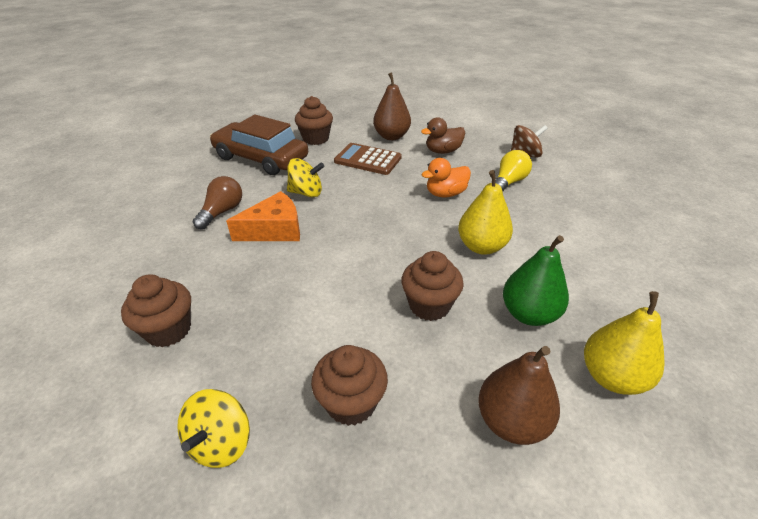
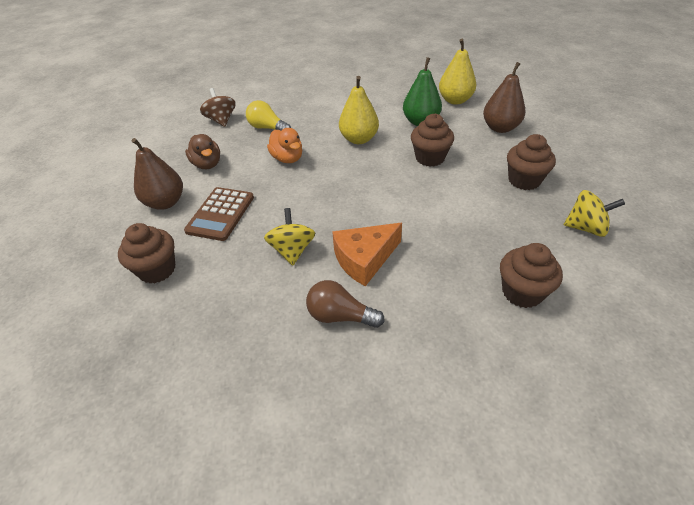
camera: 95 degrees left, 5 degrees up
brown car [210,115,308,175] -> none
orange cheese [226,191,300,241] -> orange cheese turned 90 degrees counterclockwise [332,223,402,286]

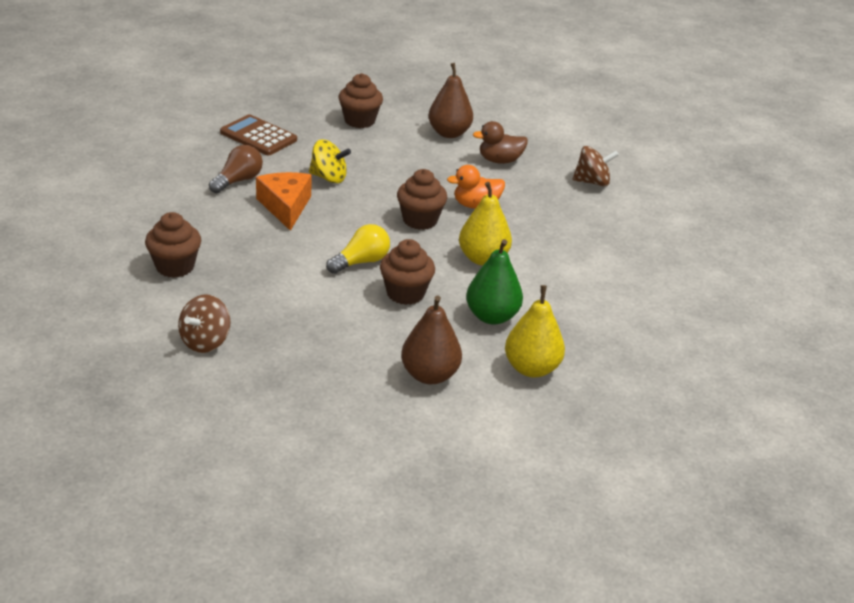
camera: 105 degrees right, 10 degrees down
brown calculator [184,187,254,241] -> brown calculator moved to [220,114,297,156]
yellow light bulb [246,100,291,131] -> yellow light bulb moved to [326,224,390,274]
brown cupcake [507,134,556,190] -> brown cupcake moved to [397,169,447,230]
yellow spinning top [564,190,625,237] -> brown spinning top [178,295,231,353]

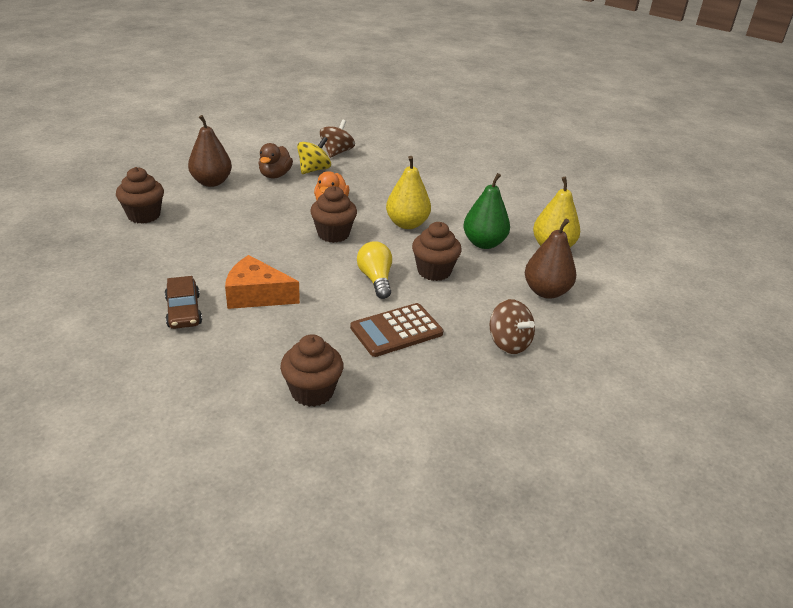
camera: 65 degrees left, 0 degrees up
brown spinning top [178,295,231,353] -> brown spinning top moved to [490,299,535,354]
brown light bulb [209,145,263,193] -> brown car [165,276,202,329]
brown calculator [220,114,297,156] -> brown calculator moved to [350,303,443,357]
yellow spinning top [309,140,351,183] -> yellow spinning top moved to [297,137,331,174]

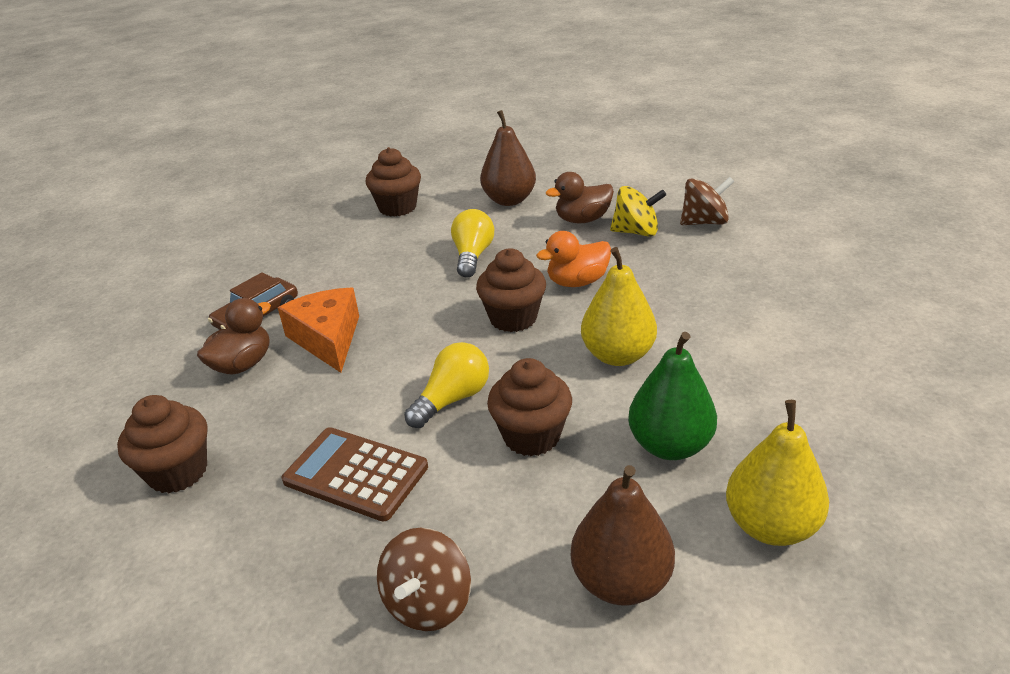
camera: 60 degrees right, 0 degrees up
none -> brown duck [197,298,271,375]
none -> yellow light bulb [451,209,494,278]

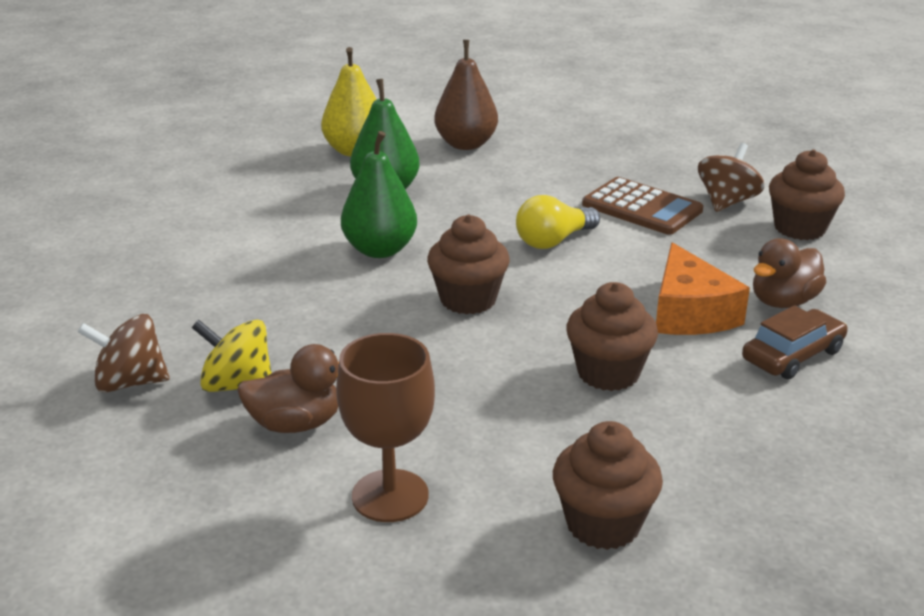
camera: 170 degrees left, 5 degrees down
brown spinning top [377,528,471,631] -> brown spinning top moved to [698,143,764,212]
yellow light bulb [451,209,494,278] -> none
brown pear [480,110,536,206] -> brown goblet [336,333,435,522]
brown cupcake [487,358,572,456] -> brown cupcake moved to [566,282,658,391]
orange duck [536,231,611,287] -> none
yellow pear [581,247,657,366] -> green pear [341,131,417,258]

